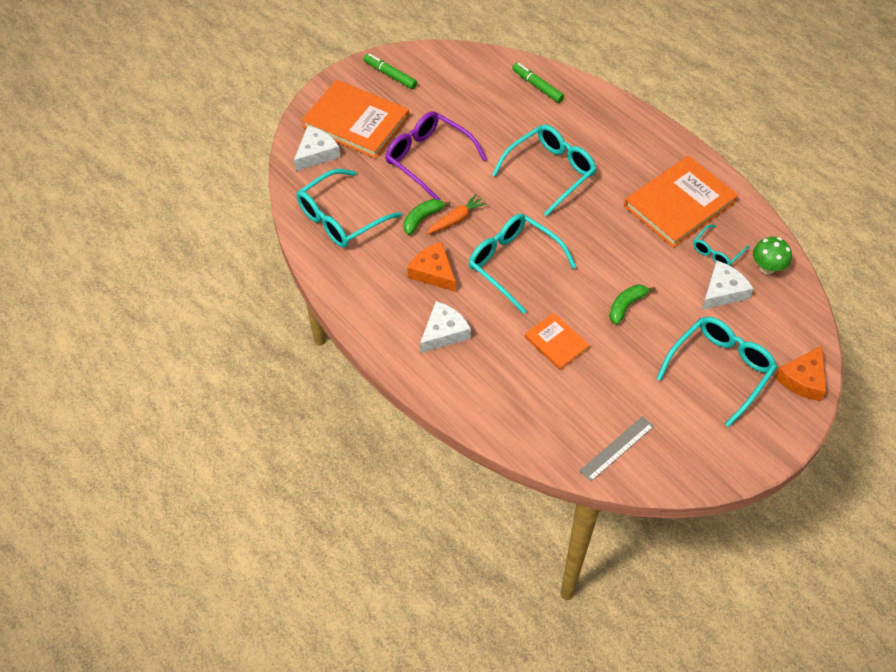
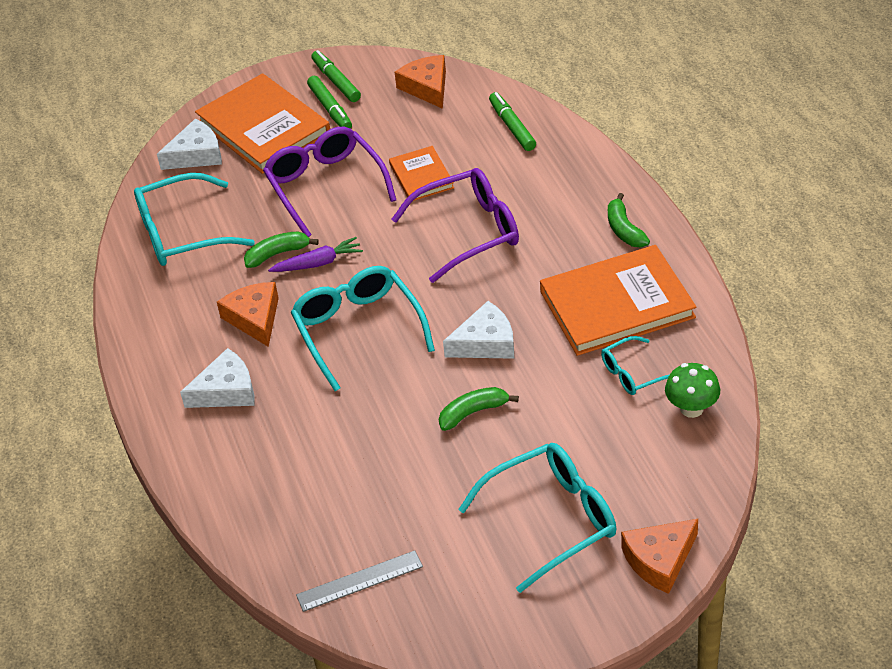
camera: 25 degrees right, 10 degrees down
orange carrot [426,194,487,234] -> purple carrot [268,237,363,272]
turquoise glasses [492,125,597,217] -> purple glasses [391,168,519,283]
orange book [525,313,590,370] -> orange book moved to [389,146,454,201]
white cheese [702,261,754,310] -> white cheese moved to [443,301,514,359]
none -> green marker [307,76,352,129]
none -> orange cheese [395,55,446,109]
none -> green banana [608,193,650,247]

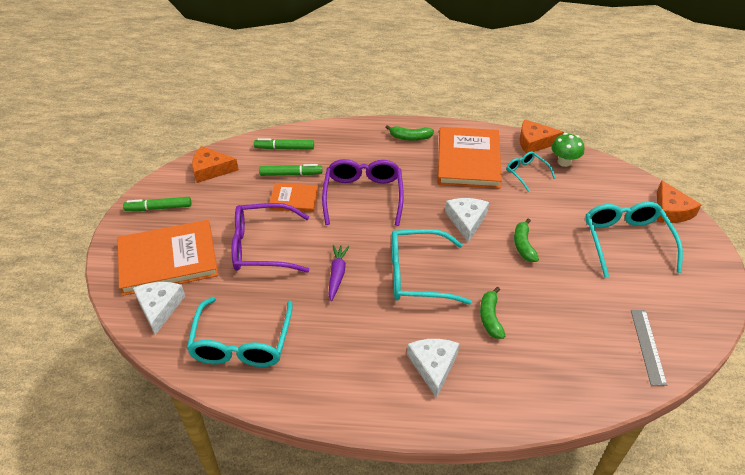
camera: 70 degrees left, 0 degrees up
orange cheese [217,282,279,347] -> orange cheese moved to [520,119,564,153]
green banana [244,231,319,268] -> green banana moved to [480,287,505,339]
green marker [307,76,352,129] -> green marker moved to [259,164,322,176]
turquoise glasses [601,336,670,395] -> turquoise glasses turned 150 degrees clockwise [506,151,555,192]

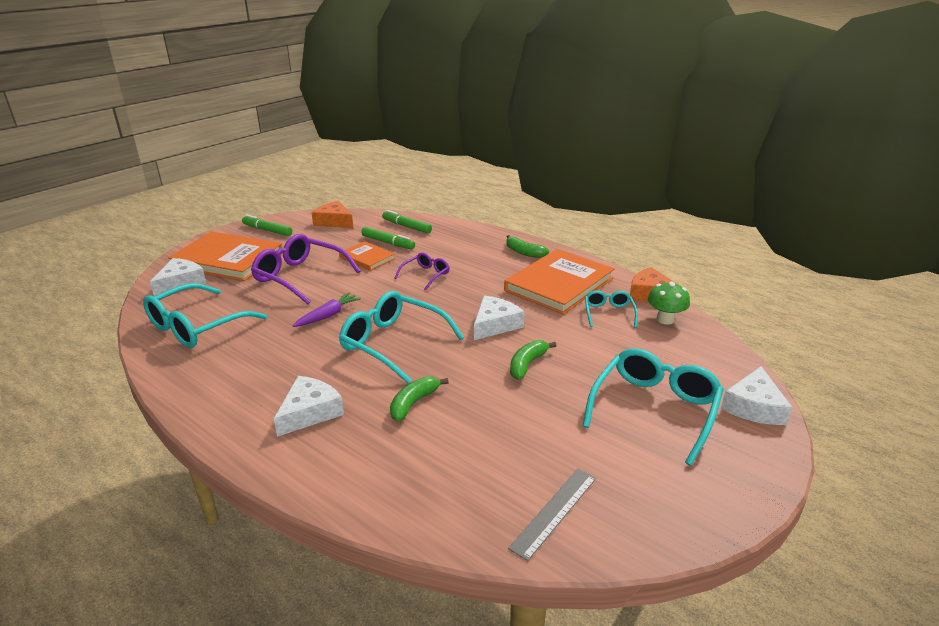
camera: 35 degrees right, 15 degrees down
purple glasses [322,159,404,226] -> purple glasses [395,252,450,290], size x0.53
orange cheese [657,180,702,223] -> white cheese [721,366,792,425]

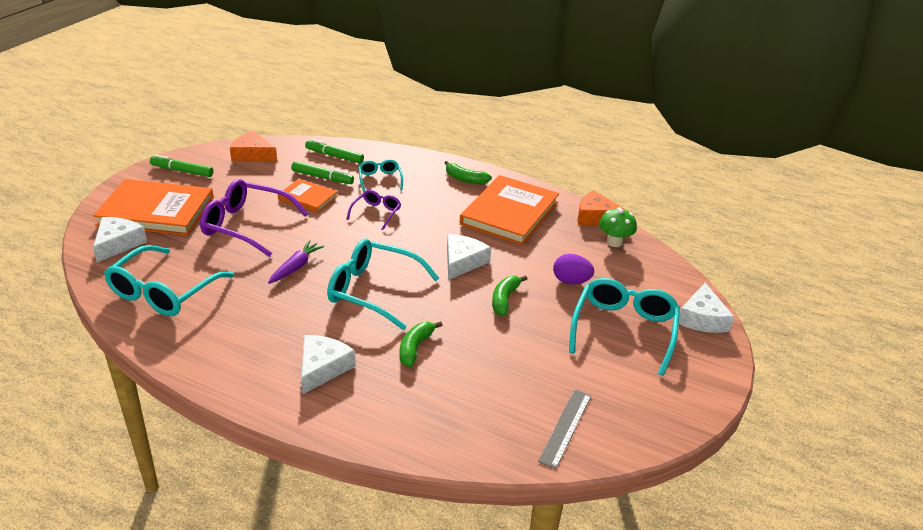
camera: 15 degrees left, 5 degrees up
turquoise glasses [585,290,638,328] -> turquoise glasses moved to [359,159,403,193]
none -> purple egg [553,254,594,285]

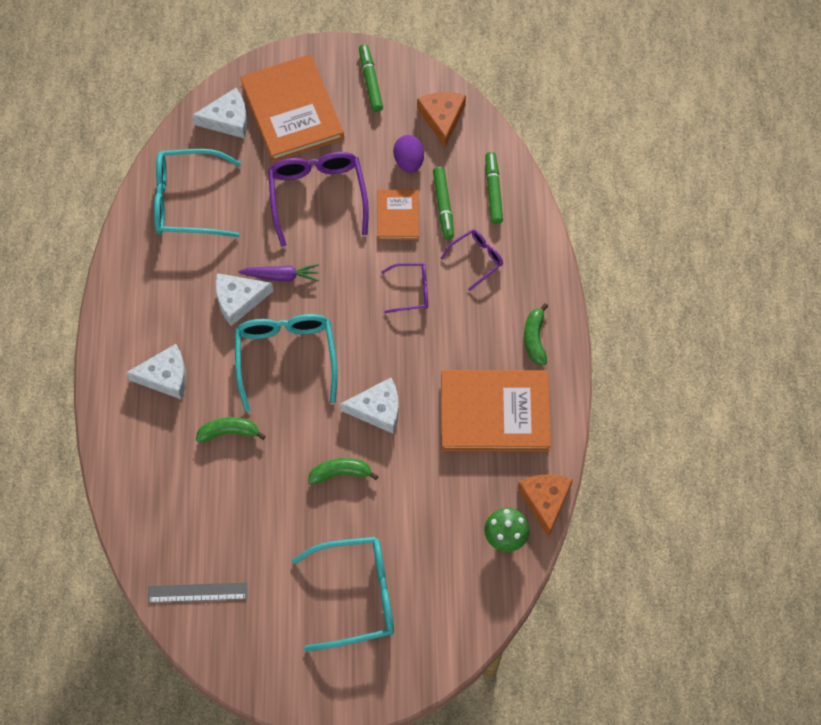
camera: 65 degrees right, 30 degrees up
turquoise glasses [359,159,403,193] -> purple glasses [440,229,503,291]
purple egg [553,254,594,285] -> purple egg moved to [393,135,424,173]
white cheese [679,283,734,333] -> white cheese moved to [216,273,273,326]

